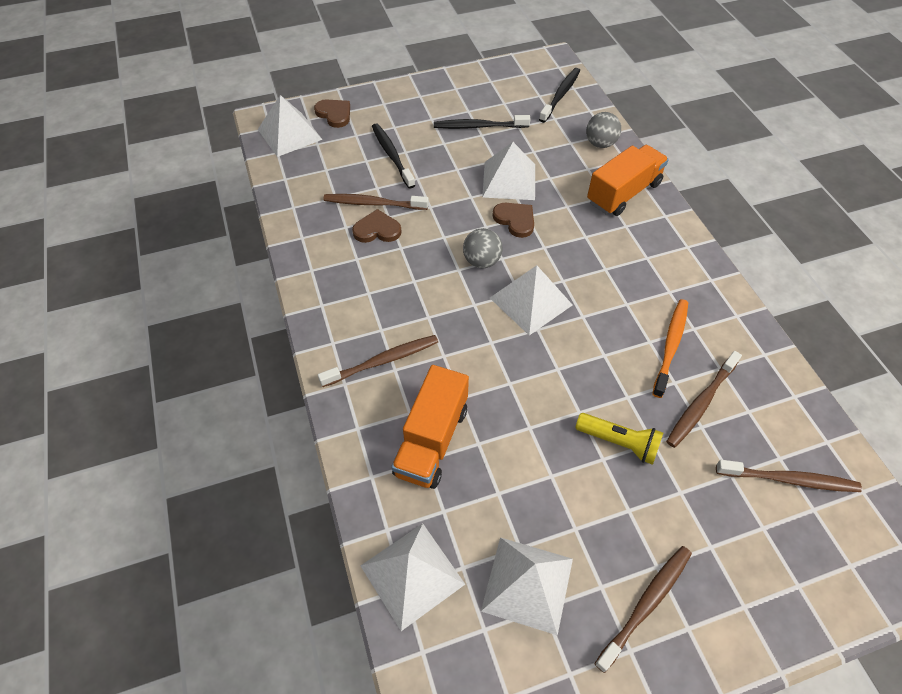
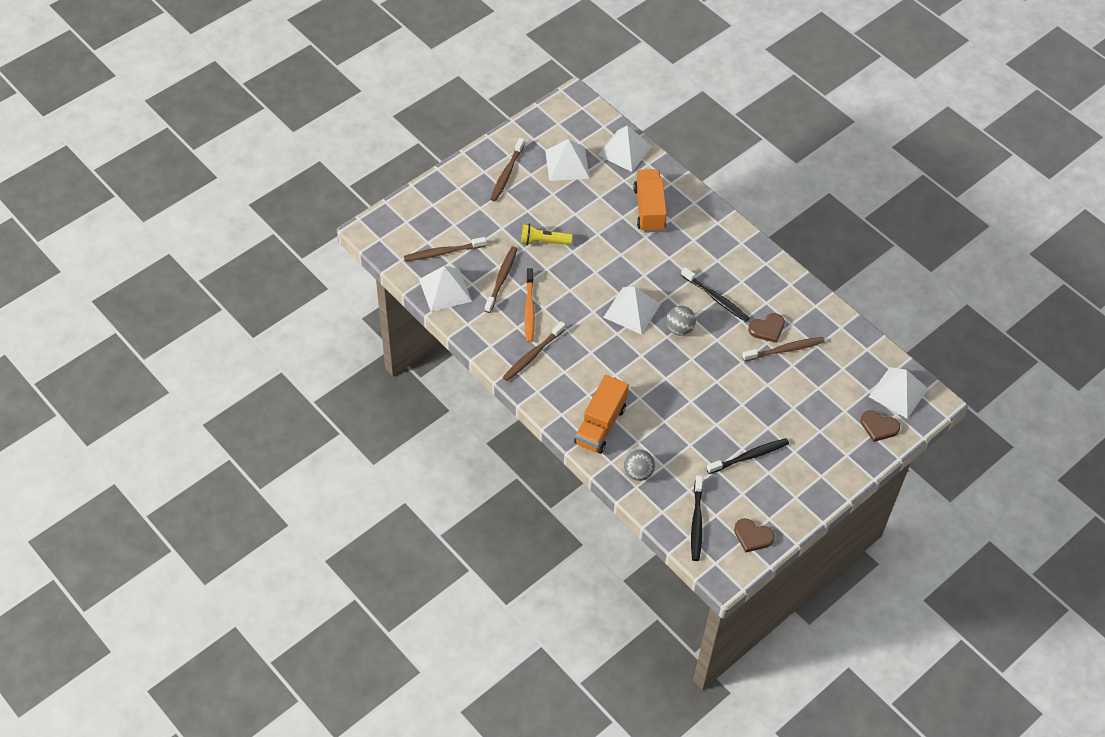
camera: 155 degrees right, 0 degrees up
brown toothbrush [318,335,438,387] -> brown toothbrush moved to [503,321,566,381]
black toothbrush [372,123,415,189] -> black toothbrush moved to [681,267,749,322]
white pyramid [482,142,535,200] -> white pyramid moved to [419,266,472,312]
brown heart [492,203,534,238] -> brown heart moved to [734,518,775,553]

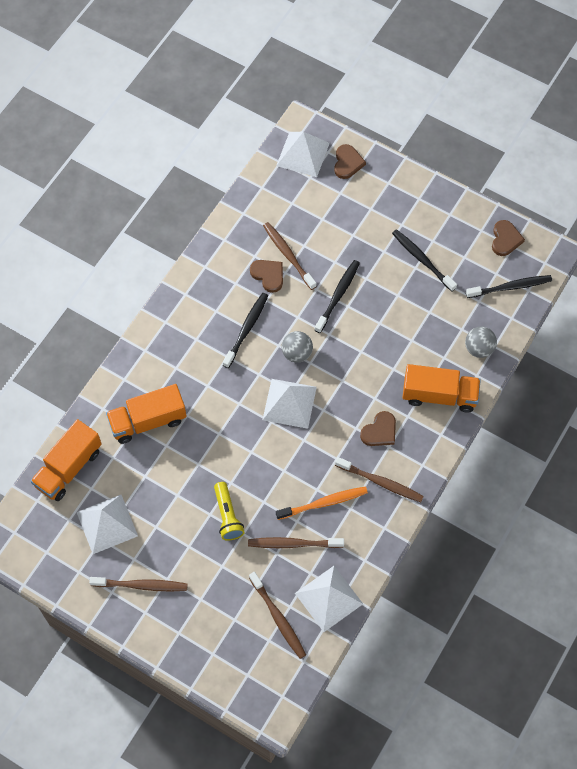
camera: 105 degrees left, 10 degrees up
white pyramid [598,125,652,172] -> orange truck [31,419,102,501]
none -> black toothbrush [315,260,360,333]
none -> brown heart [360,411,396,446]

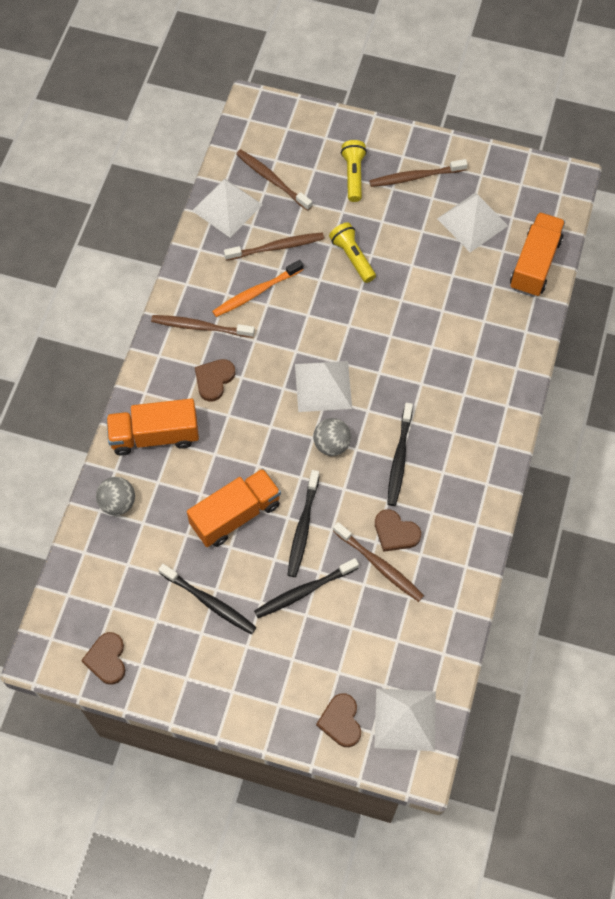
camera: 165 degrees right, 0 degrees up
orange truck [106,384,187,444] -> orange truck moved to [187,468,281,547]
black toothbrush [466,275,552,298] -> black toothbrush moved to [254,558,359,618]
none -> yellow flashlight [341,140,367,202]

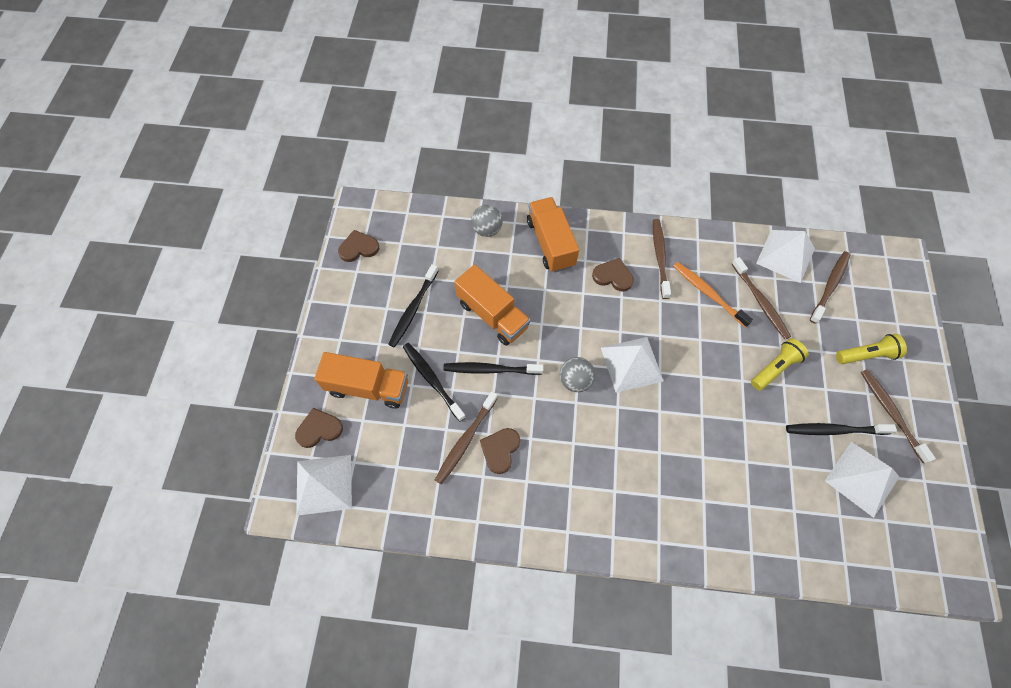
camera: 80 degrees right, 0 degrees up
black toothbrush [387,403,413,506] -> black toothbrush moved to [786,423,897,435]
orange truck [510,212,565,297] -> orange truck moved to [314,352,408,408]

